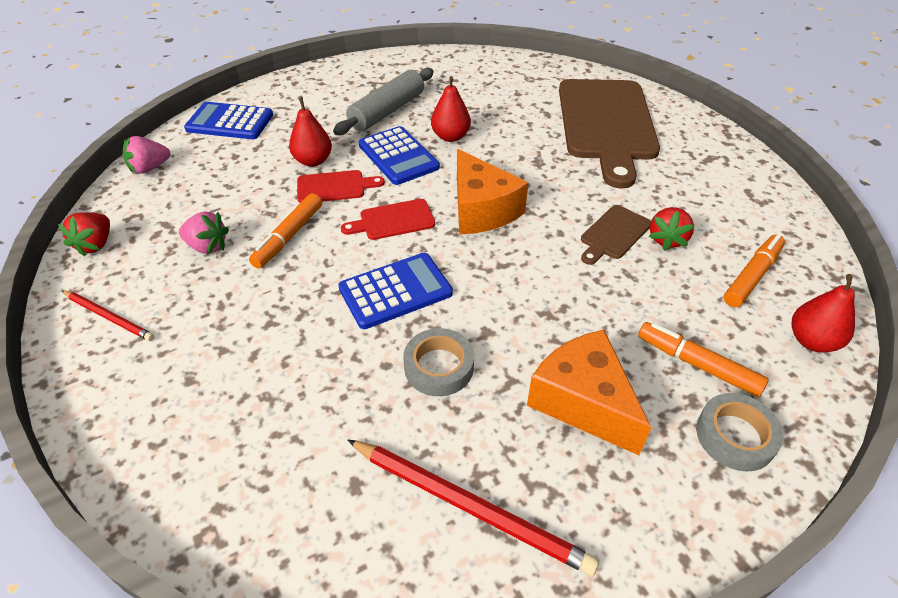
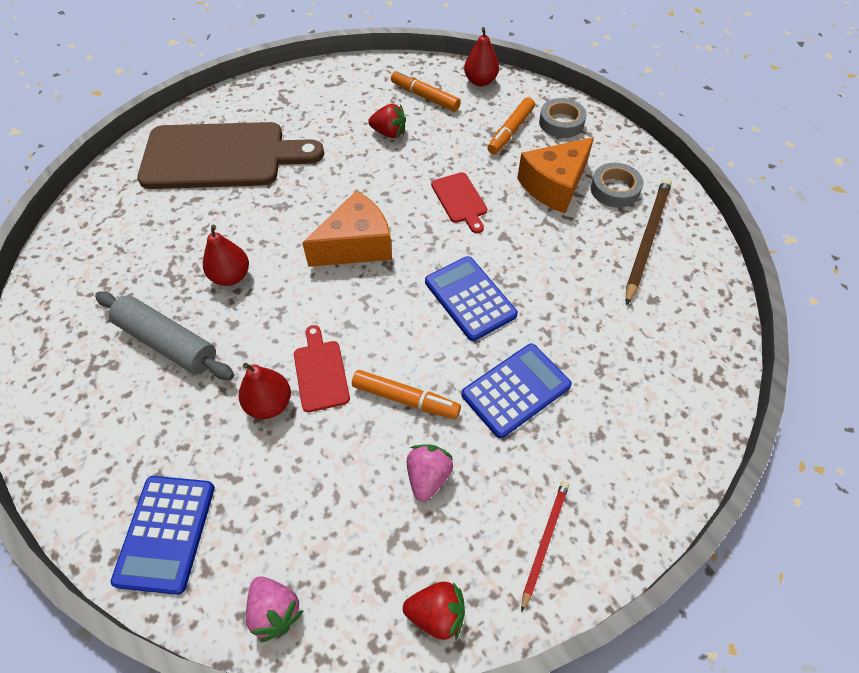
camera: 95 degrees left, 10 degrees up
red cutting board [341,199,435,240] -> red cutting board moved to [431,172,487,233]
red pencil [347,440,599,576] -> brown pencil [626,178,672,305]
blue calculator [359,126,440,185] -> blue calculator moved to [462,343,572,438]
grey tape [403,328,474,396] -> grey tape moved to [590,163,644,208]
brown cutting board [581,205,651,265] -> none

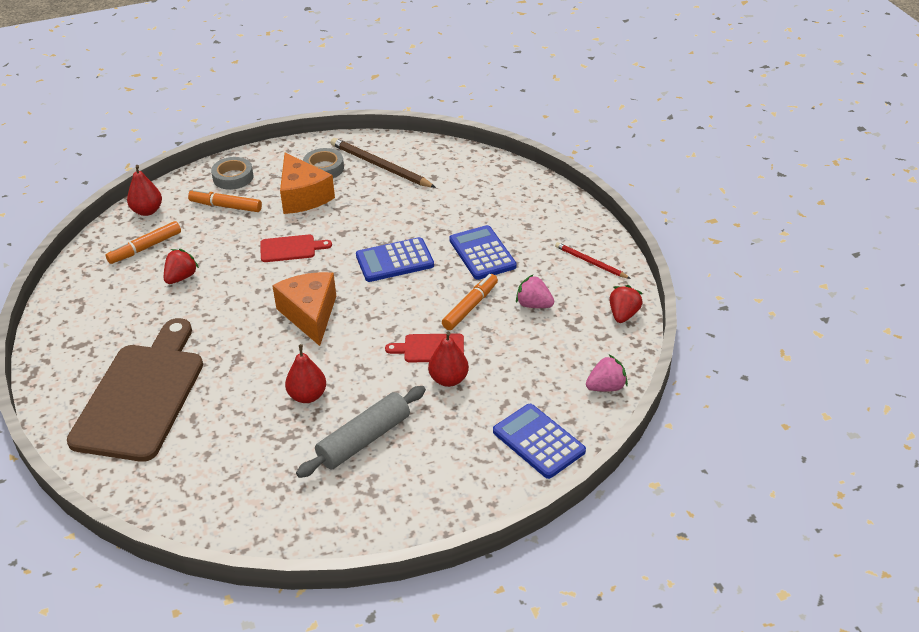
camera: 75 degrees left, 15 degrees down
blue calculator [111,476,215,595] -> blue calculator turned 150 degrees counterclockwise [493,404,586,479]
orange marker [487,97,535,154] -> orange marker turned 150 degrees clockwise [188,189,262,212]

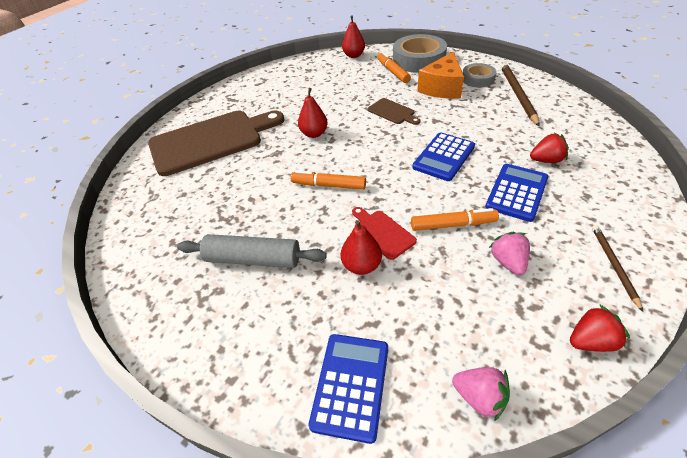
camera: 55 degrees right, 5 degrees up
orange marker [106,221,181,264] -> orange marker moved to [291,170,366,190]
red strawberry [164,249,199,284] -> red strawberry moved to [530,133,569,163]
grey tape [211,157,253,190] -> grey tape [393,34,447,73], size x1.77
red cutting board [260,234,332,262] -> brown cutting board [368,98,420,125]
orange cheese [272,272,336,346] -> none
red pear [285,344,326,403] -> red pear moved to [298,88,328,138]
blue calculator [356,237,434,282] -> blue calculator turned 90 degrees counterclockwise [412,132,475,181]
red pencil [555,242,631,279] -> brown pencil [592,225,643,312]

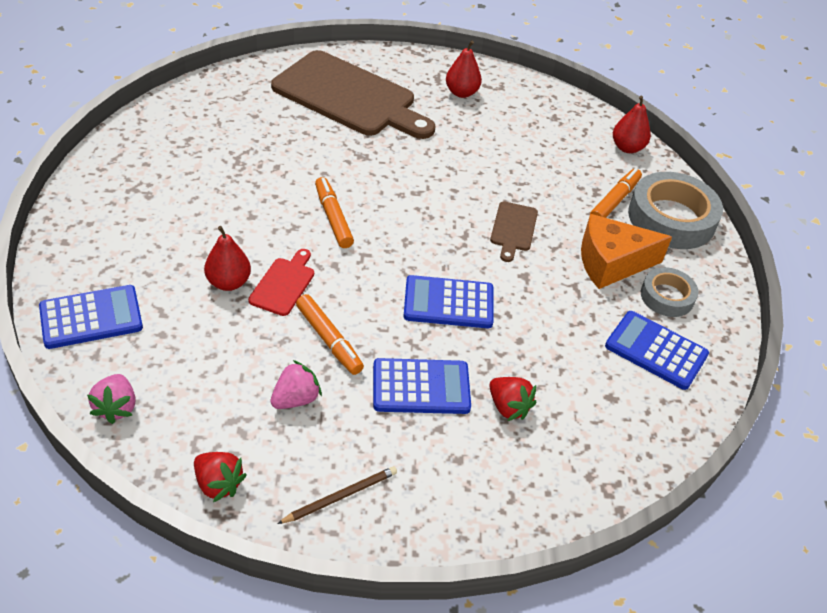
camera: 50 degrees right, 0 degrees up
grey rolling pin [177,234,327,268] -> none
red pear [298,88,328,138] -> red pear moved to [446,40,482,98]
brown pencil [501,63,540,126] -> blue calculator [605,311,709,390]

